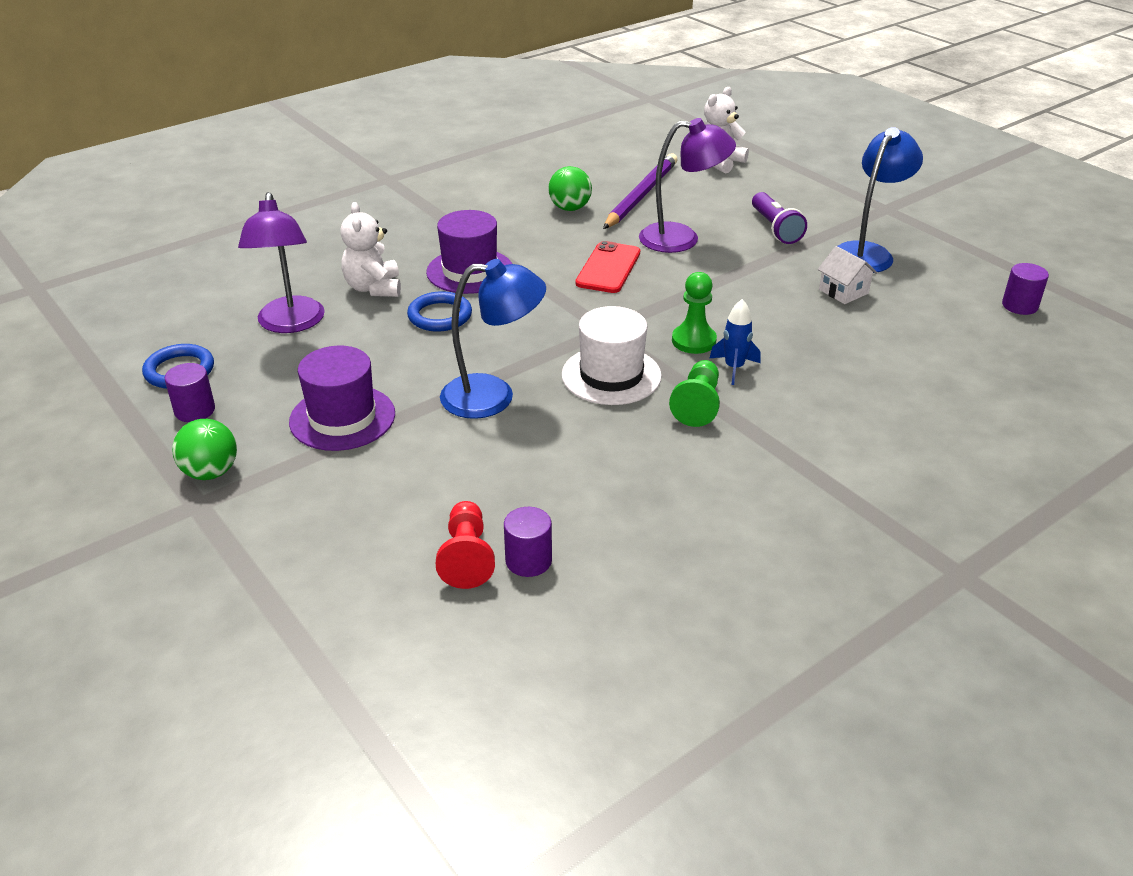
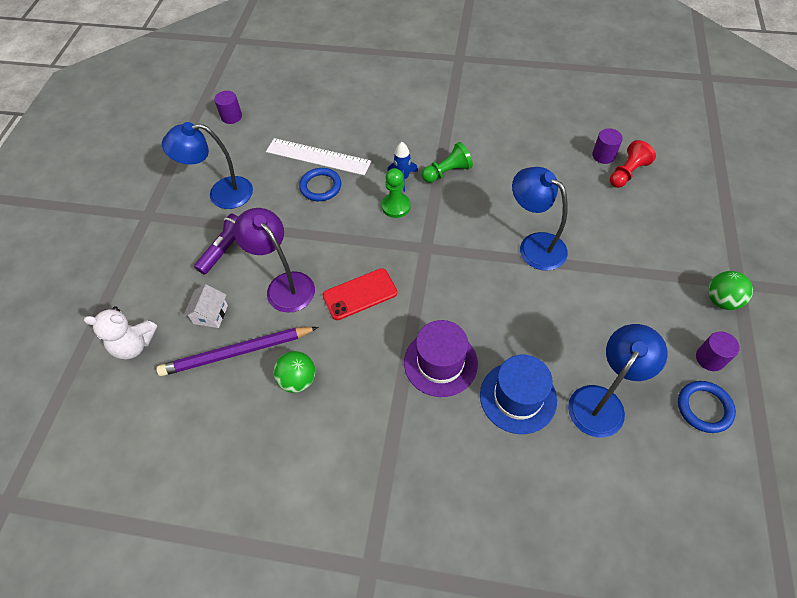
camera: 130 degrees left, 20 degrees up
purple lamp [238,192,325,333] -> blue lamp [568,324,668,438]
purple hat [289,346,395,451] -> none
white teddy bear [340,202,401,297] -> blue hat [480,355,557,434]
blue ring [407,291,472,331] -> blue ring moved to [299,168,341,201]
white hat [562,306,662,405] -> none
white house [818,246,878,304] -> white house moved to [183,284,228,328]
none -> white ruler [266,138,371,175]

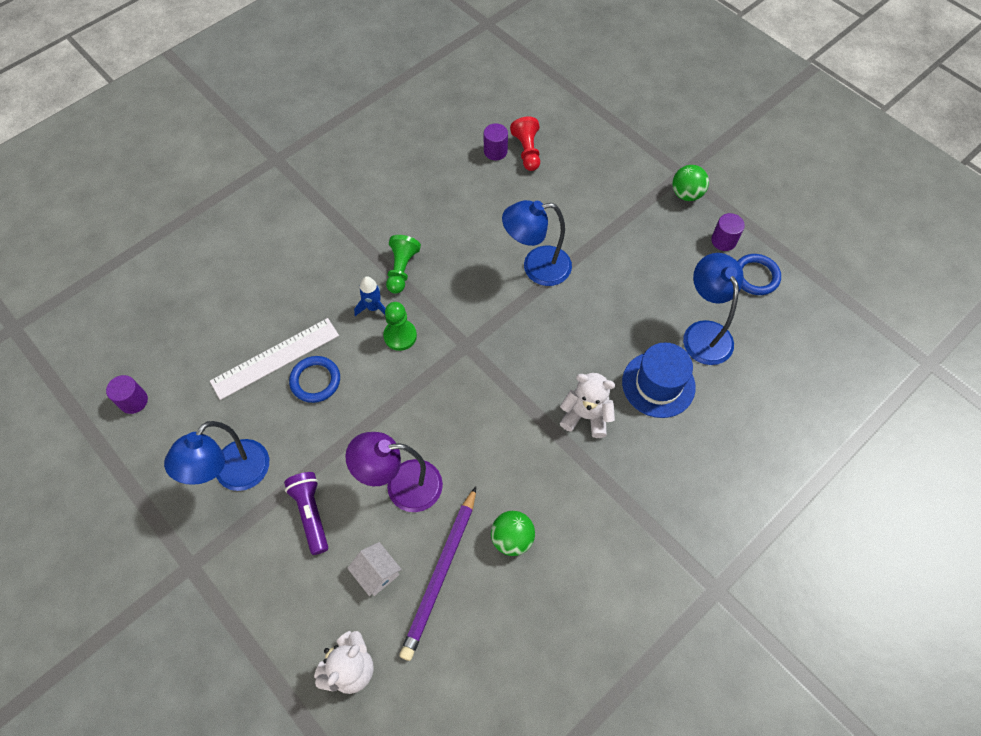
camera: 55 degrees left, 5 degrees up
red phone [323,268,397,320] -> none
purple hat [404,320,478,397] -> white teddy bear [560,373,615,438]

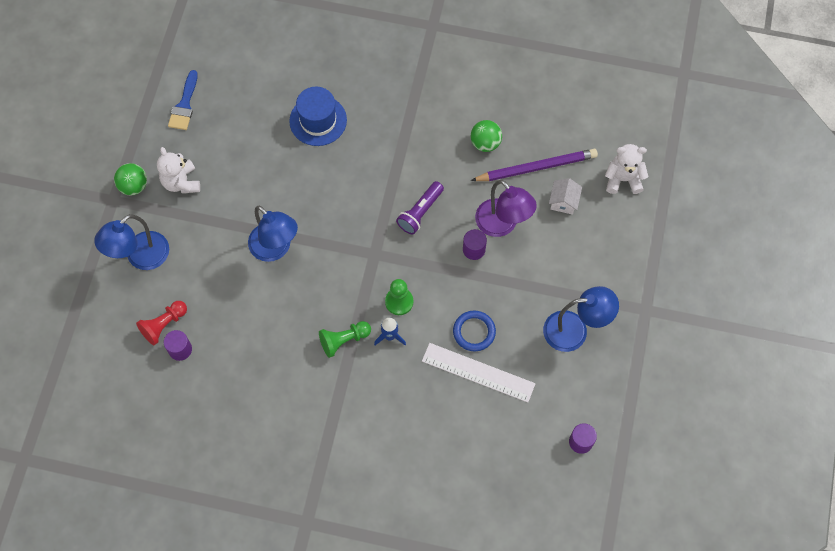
camera: 125 degrees left, 5 degrees up
purple flashlight [284,472,328,555] -> purple flashlight moved to [396,181,444,235]
white teddy bear [560,373,615,438] -> white teddy bear moved to [157,147,200,193]
blue lamp [683,253,744,365] -> blue lamp moved to [94,214,169,270]
purple cylinder [711,213,745,251] -> purple cylinder moved to [463,229,487,260]
blue ring [737,254,781,295] -> blue brush [168,70,198,130]

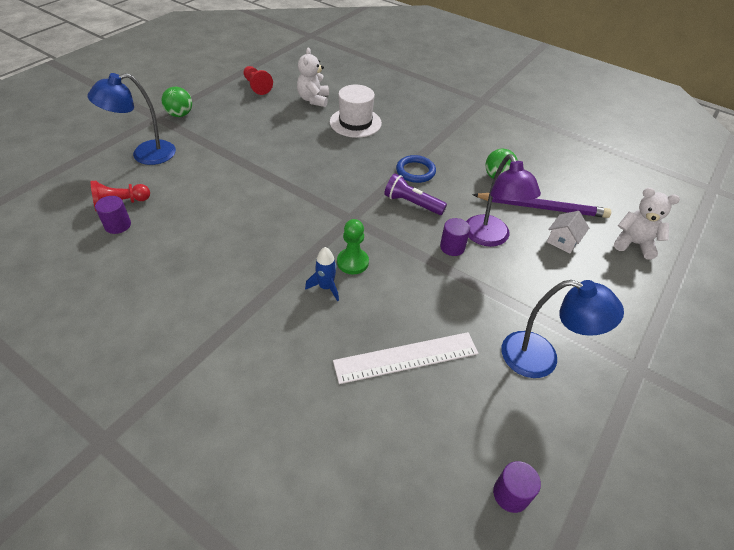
camera: 20 degrees right, 20 degrees down
white teddy bear [157,147,200,193] -> white teddy bear moved to [297,48,329,107]
blue brush [168,70,198,130] -> red pawn [243,66,273,95]
blue lamp [248,206,298,262] -> none
blue hat [289,86,347,146] -> white hat [330,85,382,138]
green pawn [319,321,371,358] -> none
purple flashlight [396,181,444,235] -> purple flashlight turned 60 degrees clockwise [384,173,447,215]
white ruler [422,343,535,402] -> white ruler turned 60 degrees counterclockwise [333,332,478,384]
blue ring [453,310,496,351] -> blue ring moved to [396,155,436,183]

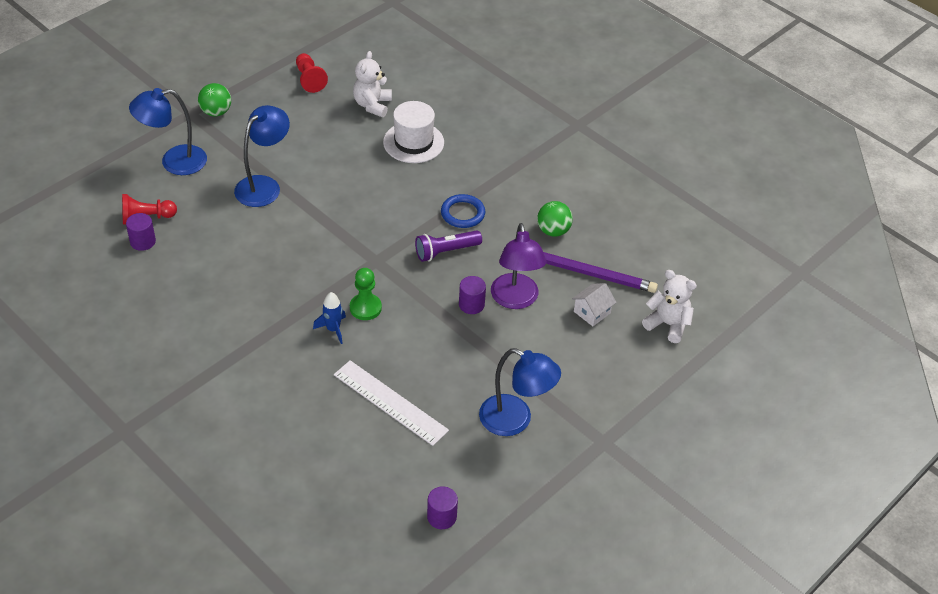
camera: 10 degrees right, 0 degrees up
white ruler [333,332,478,384] -> white ruler turned 45 degrees clockwise [334,360,449,446]
purple flashlight [384,173,447,215] -> purple flashlight turned 60 degrees counterclockwise [415,230,482,262]
none -> blue lamp [234,105,290,207]

